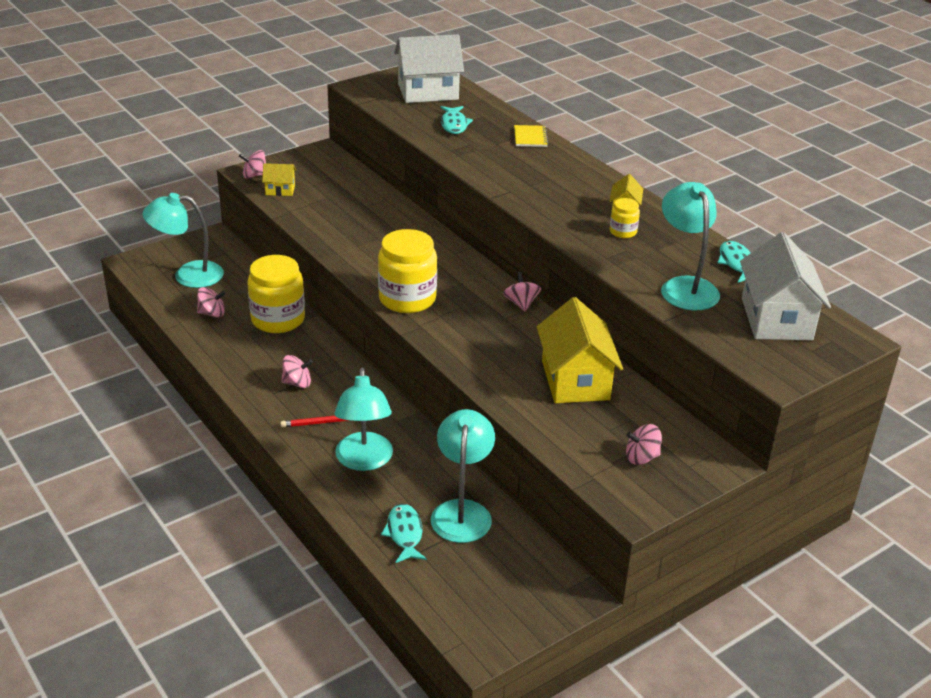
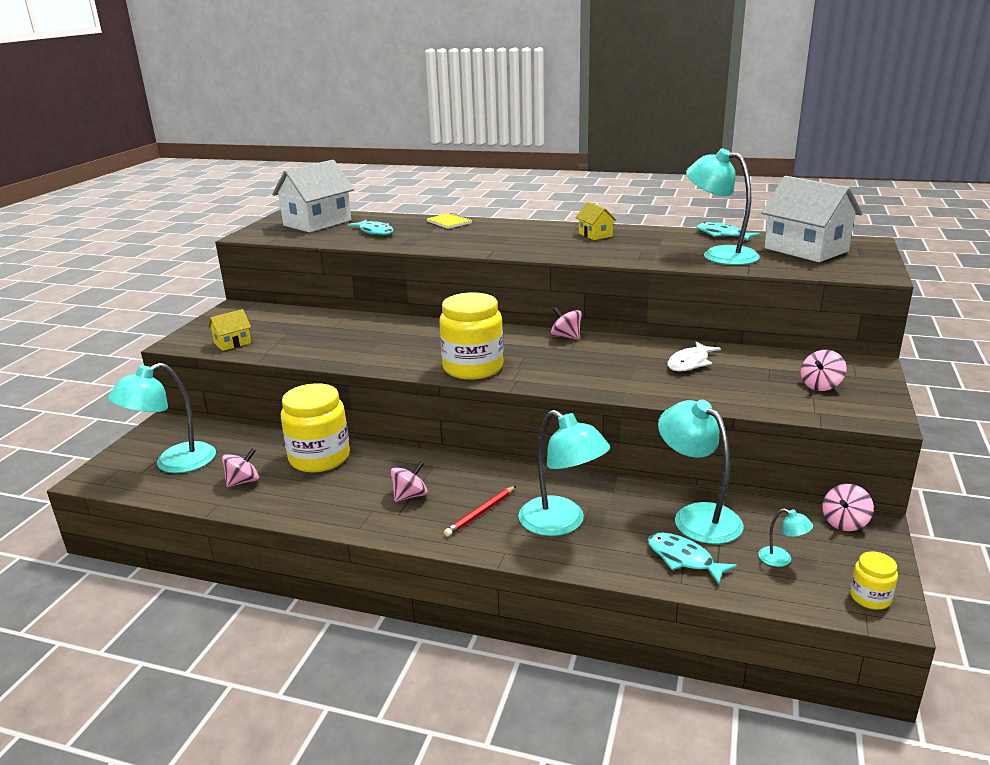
camera: 35 degrees left, 10 degrees down
pink spinning top [239,150,266,179] -> pink spinning top moved to [822,484,874,531]
yellow house [537,297,623,403] -> white fish [667,342,721,372]
yellow jar [610,198,640,238] -> yellow jar moved to [850,551,898,610]
none -> turquoise lamp [758,508,813,567]

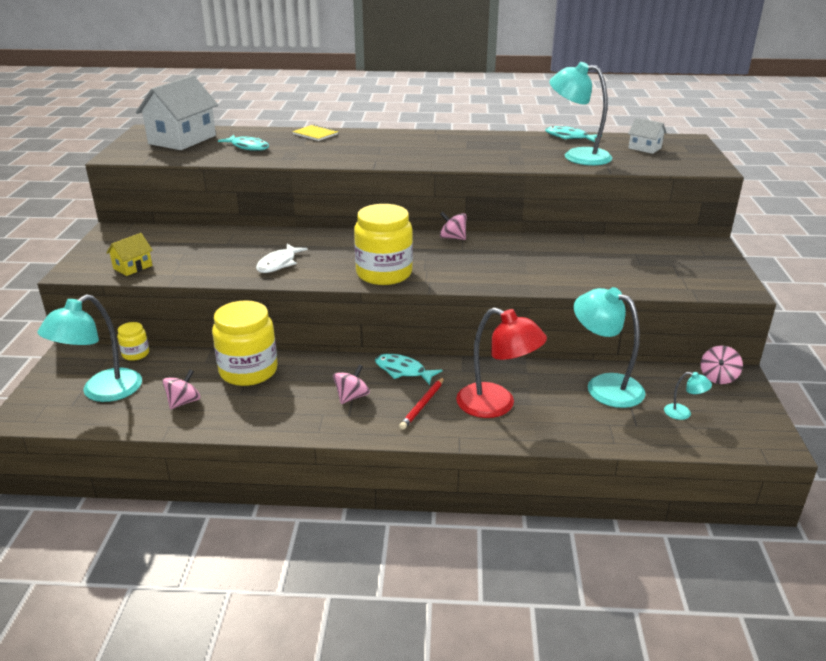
camera: 15 degrees left, 5 degrees up
turquoise lamp [518,410,610,536] -> red lamp [456,308,547,418]
yellow house [575,202,617,240] -> none
turquoise fish [648,532,737,585] -> turquoise fish moved to [375,354,442,385]
white fish [667,342,721,372] -> white fish moved to [256,244,308,273]
white house [761,176,863,262] -> white house [628,118,667,154], size x0.48
pink spinning top [800,350,847,391] -> none
yellow jar [850,551,898,610] -> yellow jar moved to [117,322,149,361]

